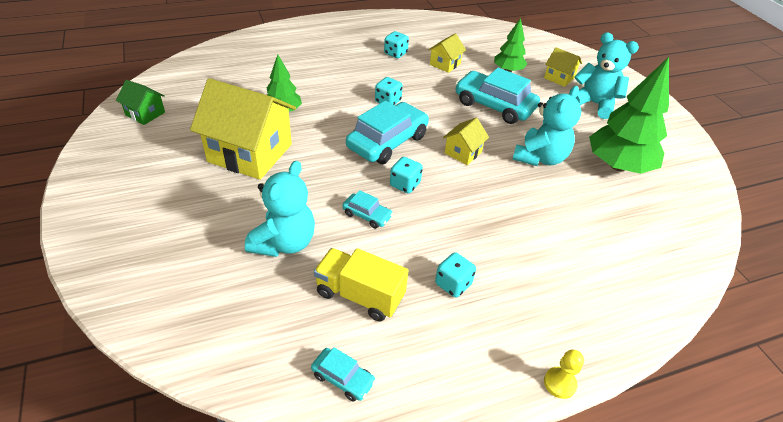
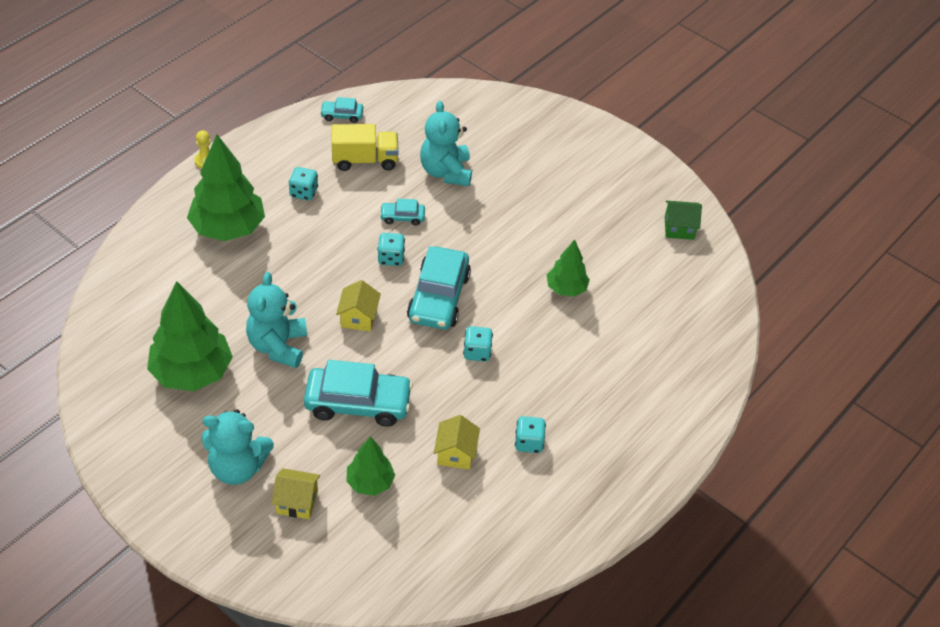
camera: 150 degrees right, 5 degrees up
yellow house [190,78,296,180] -> none
none -> green tree [187,135,265,241]

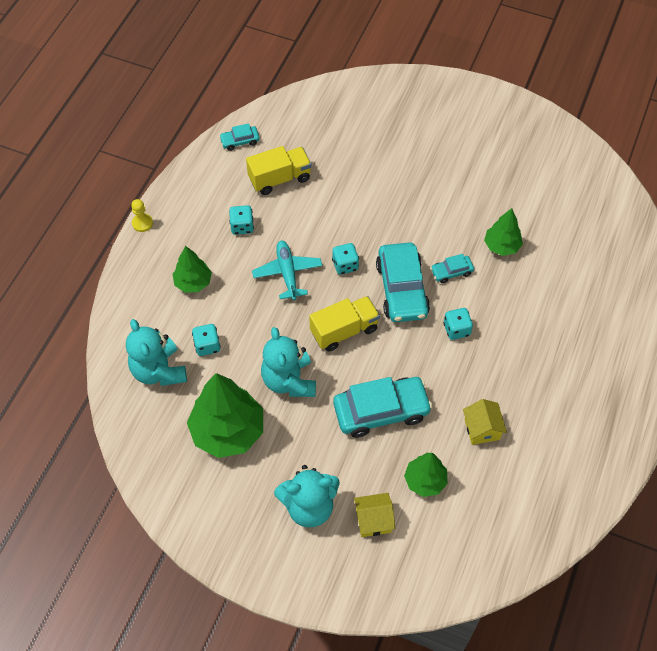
camera: 15 degrees left, 10 degrees up
green tree [187,135,265,241] -> green tree [172,246,212,293], size x0.56
yellow house [336,280,381,332] -> yellow truck [309,296,380,352]
turquoise car [380,199,425,226] -> turquoise car moved to [431,254,474,283]
turquoise teddy bear [420,101,472,186] -> turquoise teddy bear moved to [126,319,187,386]
turquoise dice [515,416,546,453] -> turquoise dice moved to [192,324,220,356]
green house [665,201,702,240] -> none
none -> turquoise plane [252,240,322,300]

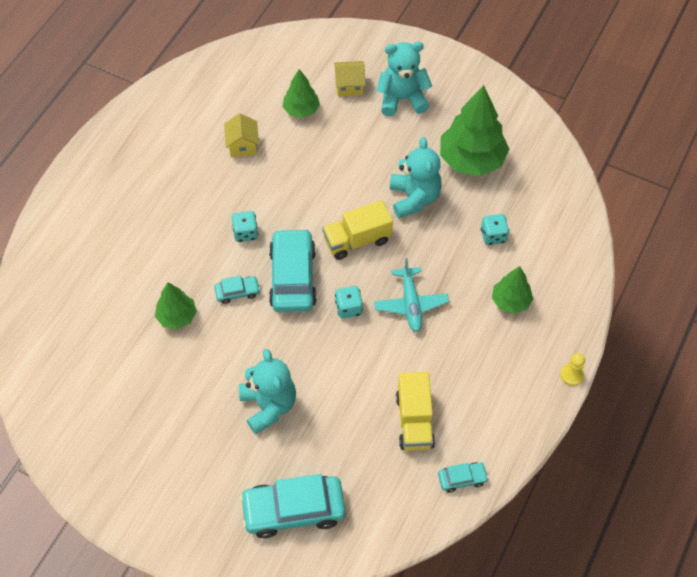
camera: 175 degrees left, 0 degrees up
turquoise teddy bear [126,319,187,386] -> turquoise teddy bear moved to [239,349,296,434]
turquoise dice [229,205,254,235] -> none
yellow truck [246,146,311,195] -> yellow truck turned 75 degrees counterclockwise [396,372,435,450]
turquoise car [333,377,432,438] -> turquoise car moved to [240,474,346,538]

